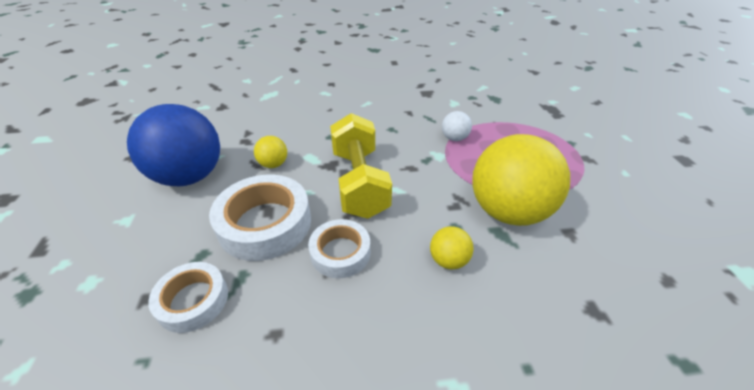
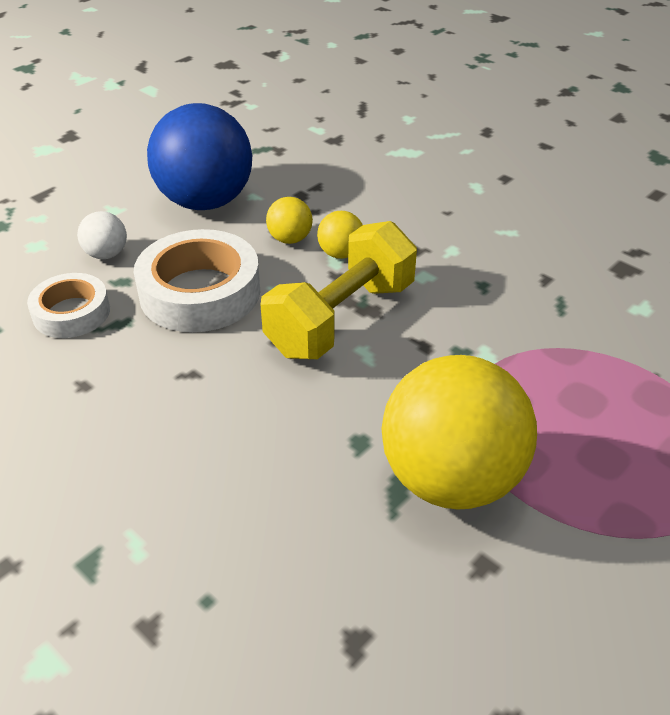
camera: 50 degrees right, 0 degrees up
white tape [308,219,370,278] -> none
yellow ball [430,226,474,269] -> yellow ball moved to [317,211,363,259]
white ball [442,111,472,141] -> white ball moved to [77,211,127,259]

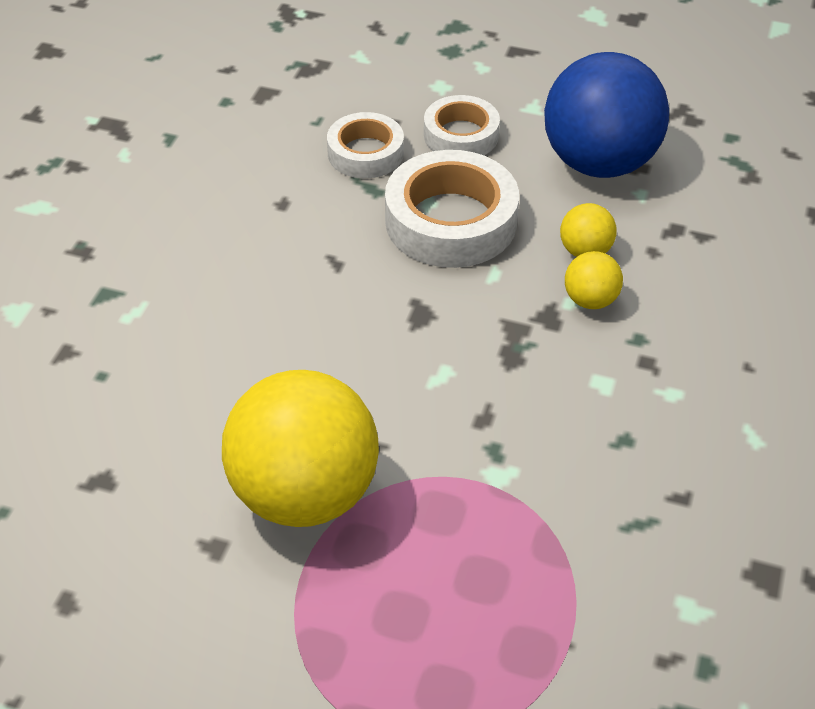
camera: 65 degrees right, 5 degrees up
white ball [77,211,127,259] -> white tape [424,95,500,155]
yellow dumbbell [261,221,417,359] -> none

